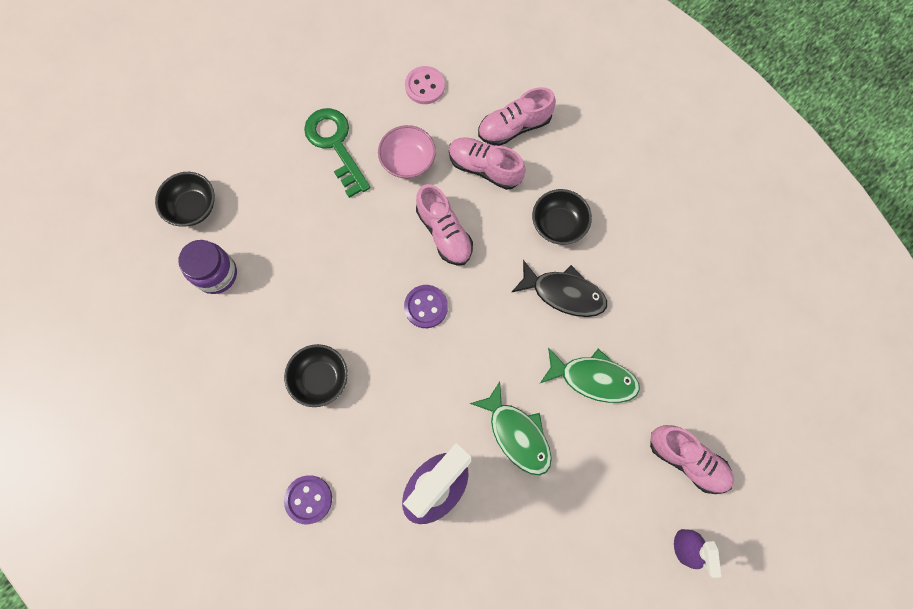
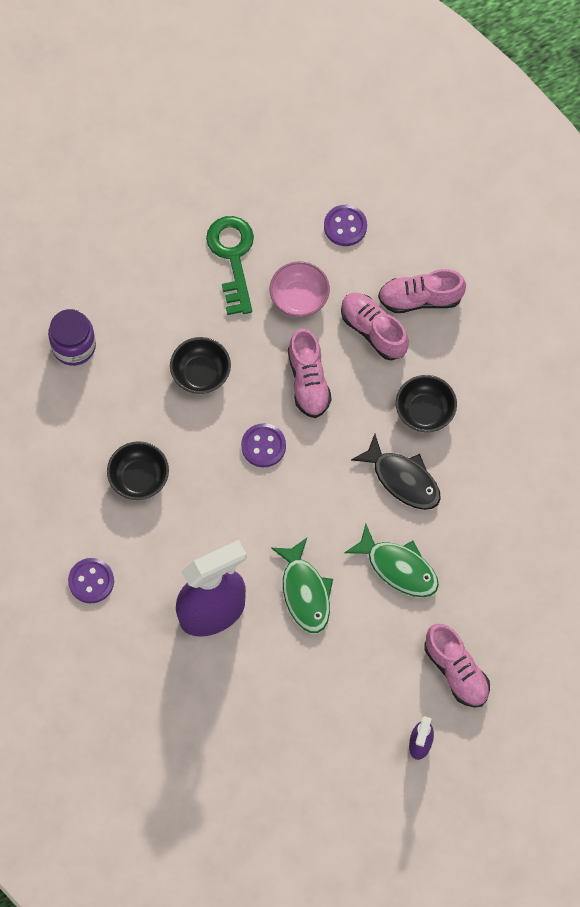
camera: 20 degrees right, 5 degrees down
black bowl [155,172,215,227] -> black bowl moved to [170,337,231,394]
pink button [405,66,445,104] -> purple button [324,205,367,246]

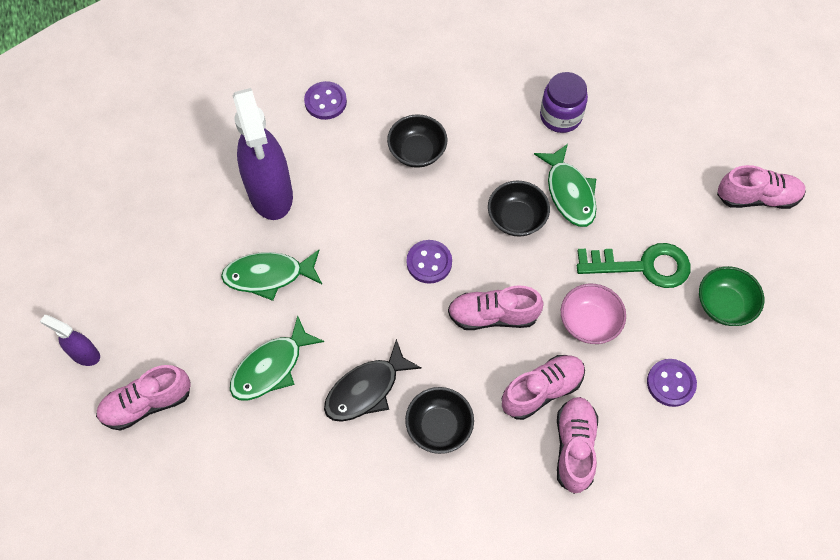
camera: 100 degrees right, 5 degrees down
none -> green fish [534,144,597,227]
none -> green bowl [699,266,764,326]
none -> pink shoe [717,165,806,209]

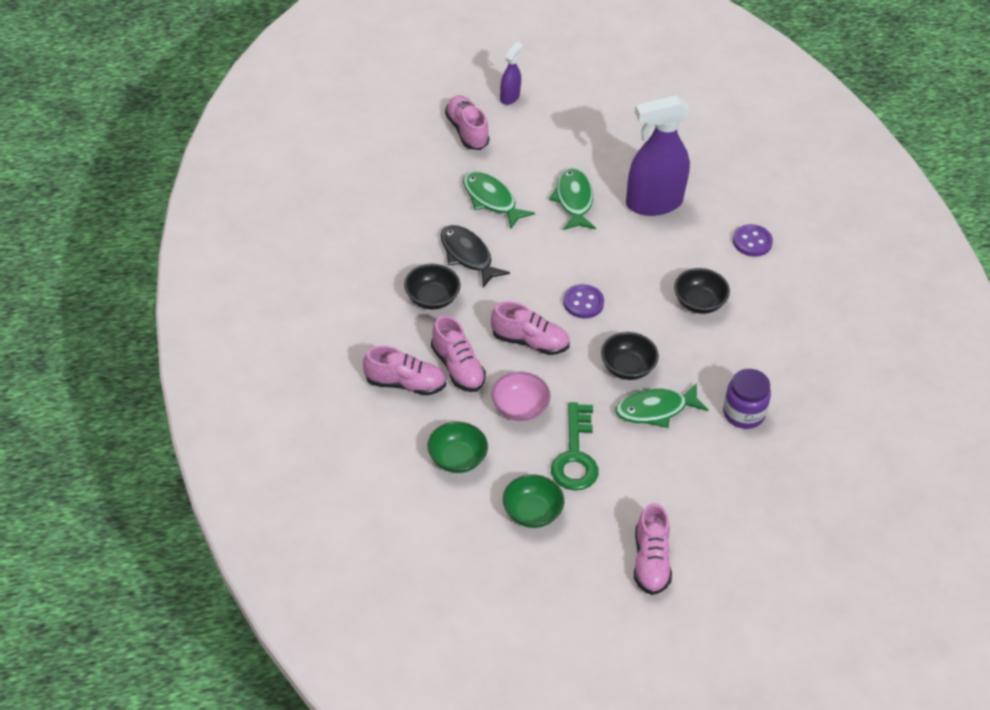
camera: 90 degrees right, 15 degrees down
pink shoe [448,285,544,330] -> pink shoe turned 105 degrees clockwise [491,301,570,355]
purple button [647,359,697,407] -> green bowl [427,421,488,473]

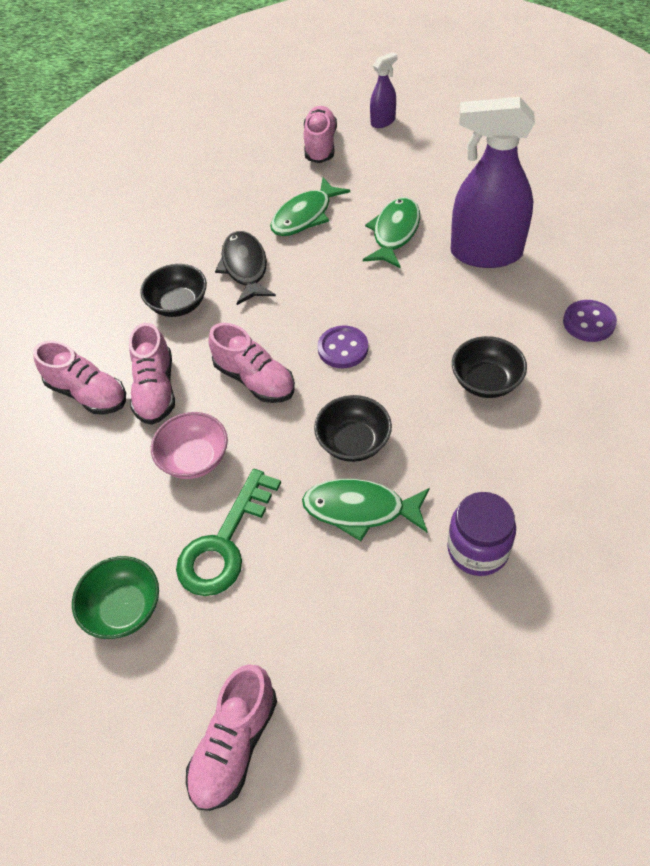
camera: 30 degrees right, 5 degrees up
green bowl [427,421,488,473] -> none
green fish [463,172,535,229] -> green fish turned 120 degrees counterclockwise [270,177,350,236]

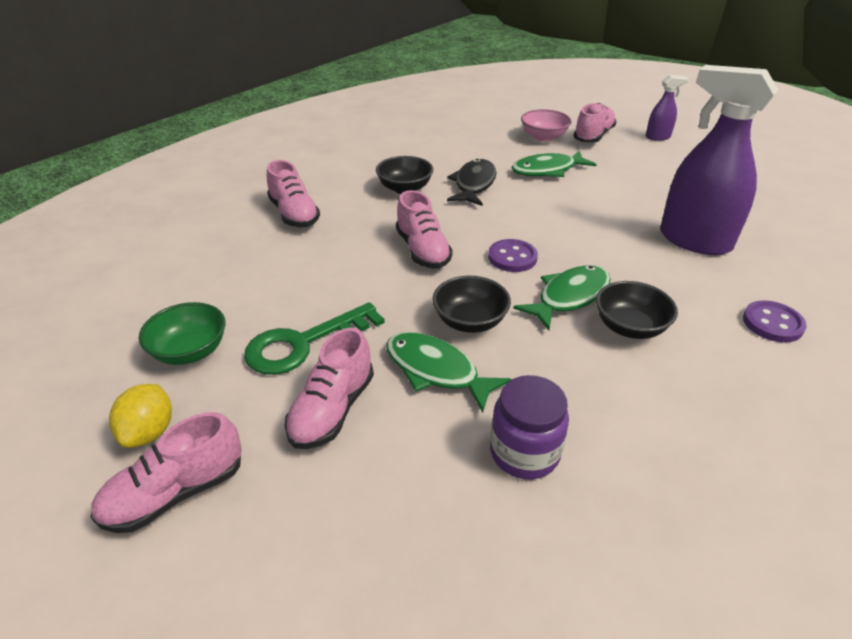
camera: 25 degrees right, 15 degrees down
pink shoe [129,323,175,425] -> pink shoe moved to [284,328,374,449]
pink bowl [151,412,228,479] -> pink bowl moved to [521,109,571,142]
green fish [363,197,420,268] -> green fish moved to [513,265,611,330]
none -> yellow lemon [109,384,172,448]

